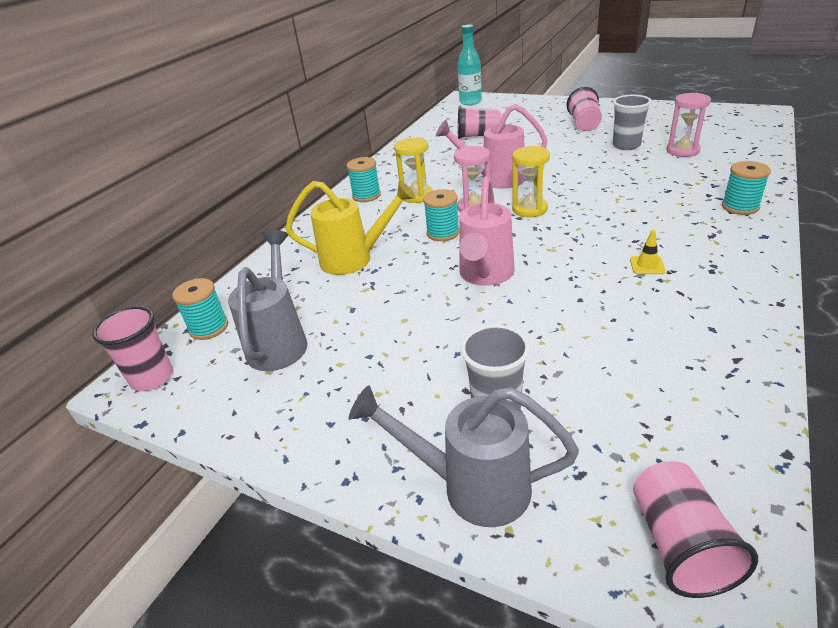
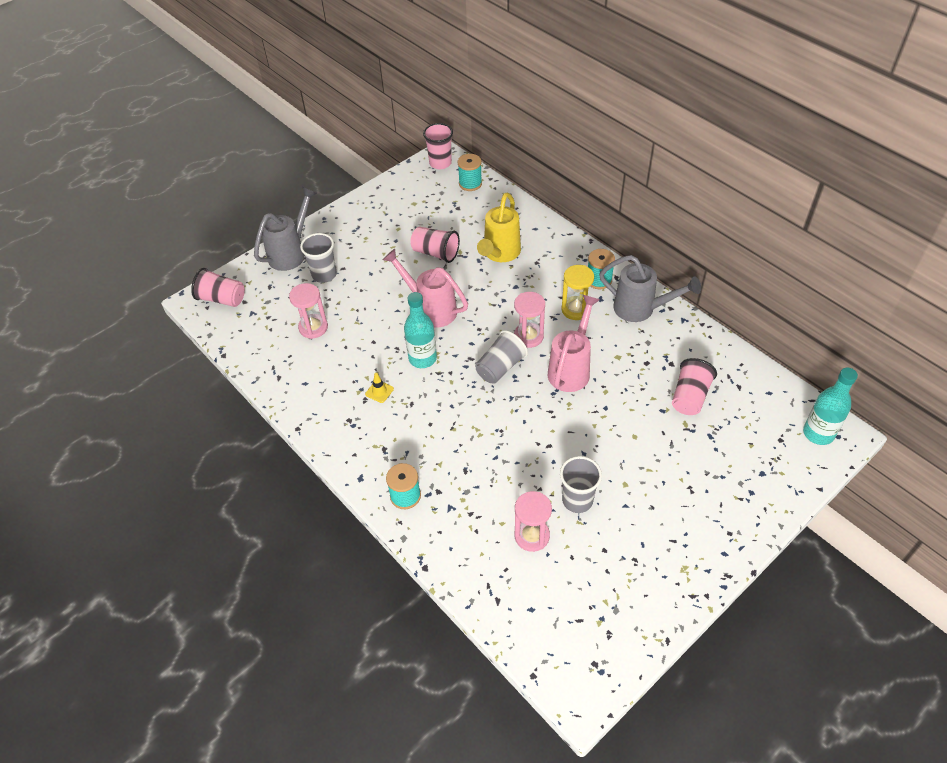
camera: 110 degrees right, 15 degrees up
grey watering can [228,230,308,371] -> grey watering can moved to [599,255,701,322]
turquoise spool [423,189,459,241] -> none
yellow hourglass [512,146,550,217] -> grey cup [475,330,528,384]
pink cup [566,87,602,131] -> pink cup moved to [411,227,460,263]
none -> pink hourglass [289,283,328,339]
none -> turquoise bottle [404,292,437,368]

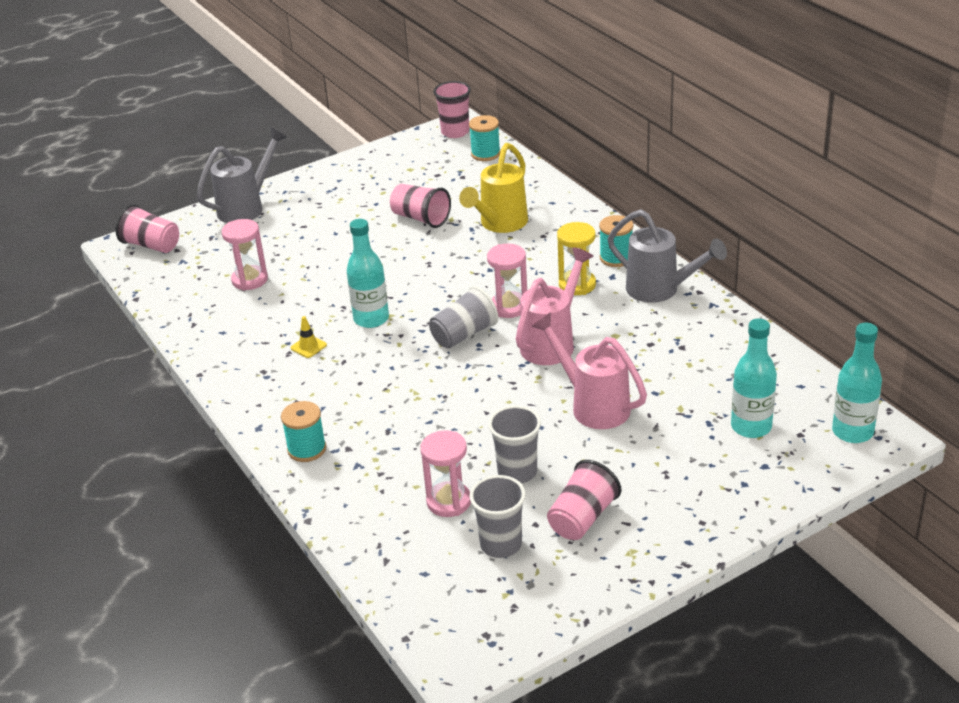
camera: 10 degrees right, 15 degrees down
grey cup [300,233,337,283] -> grey cup moved to [469,475,526,558]
pink watering can [383,249,468,327] -> pink watering can moved to [531,312,647,429]
pink cup [672,358,717,415] -> pink cup moved to [547,460,621,540]
none -> turquoise bottle [731,318,777,438]

